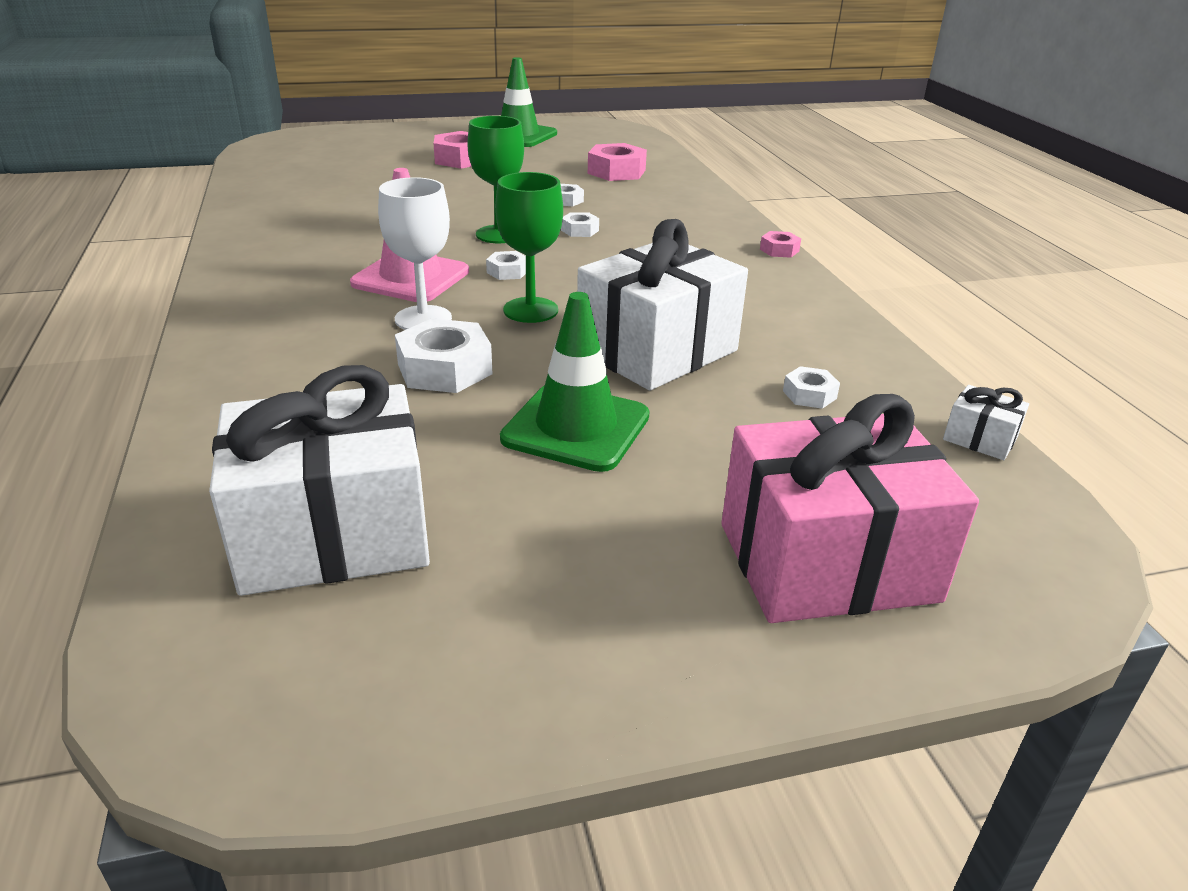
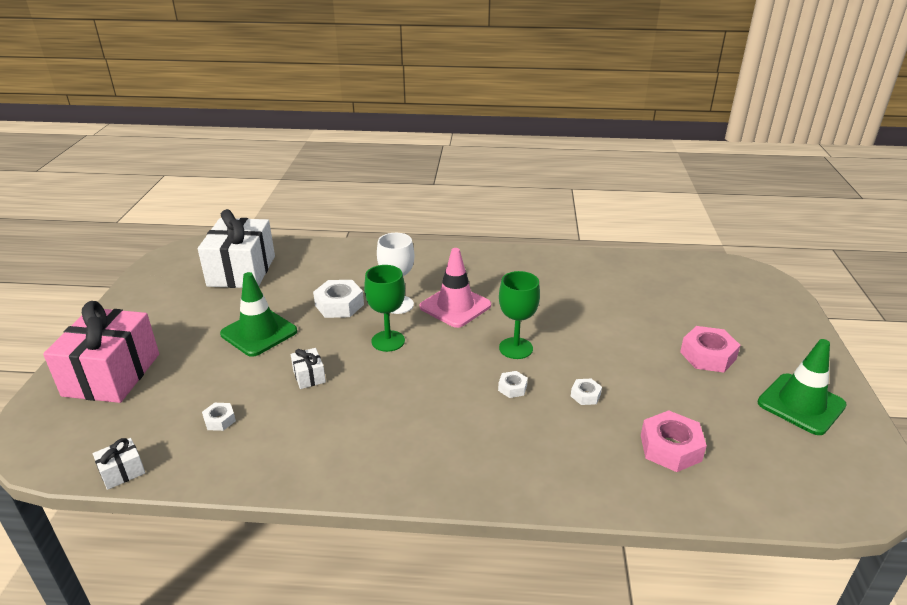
camera: 110 degrees right, 0 degrees up
white nut [486,251,526,280] -> none
white gift [577,219,748,390] -> white gift [290,348,326,389], size x0.41
pink nut [760,231,801,258] -> none

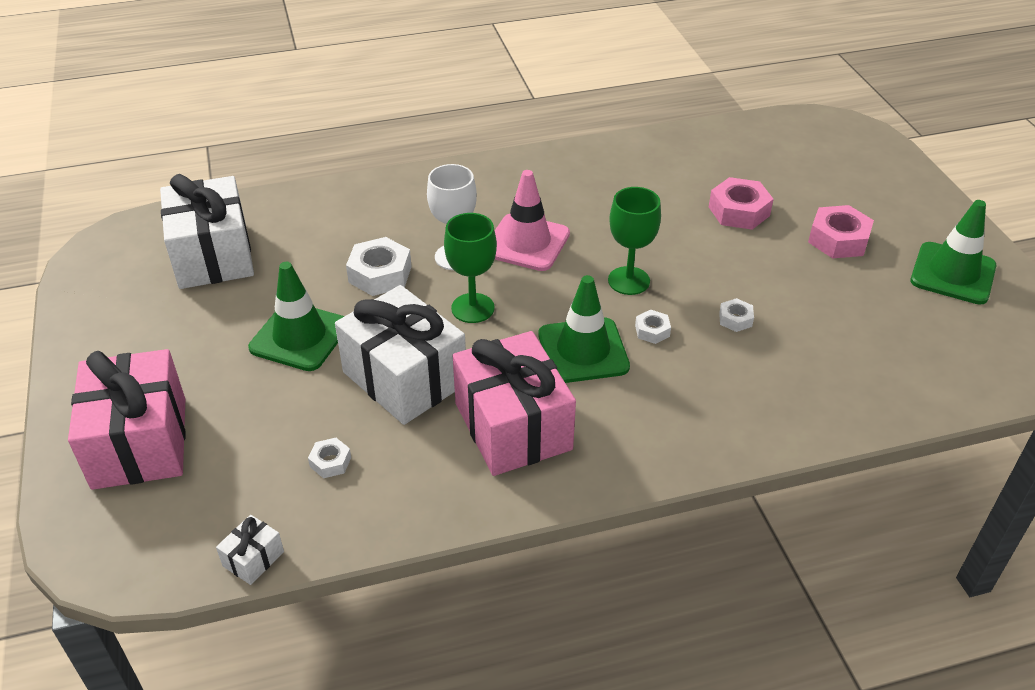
camera: 20 degrees left, 10 degrees up
white gift [290,348,326,389] -> white gift [335,285,466,425], size x2.44
pink nut [641,410,707,472] -> pink nut moved to [709,177,774,230]
none -> pink gift [453,331,576,476]
none -> green traffic cone [539,275,630,383]

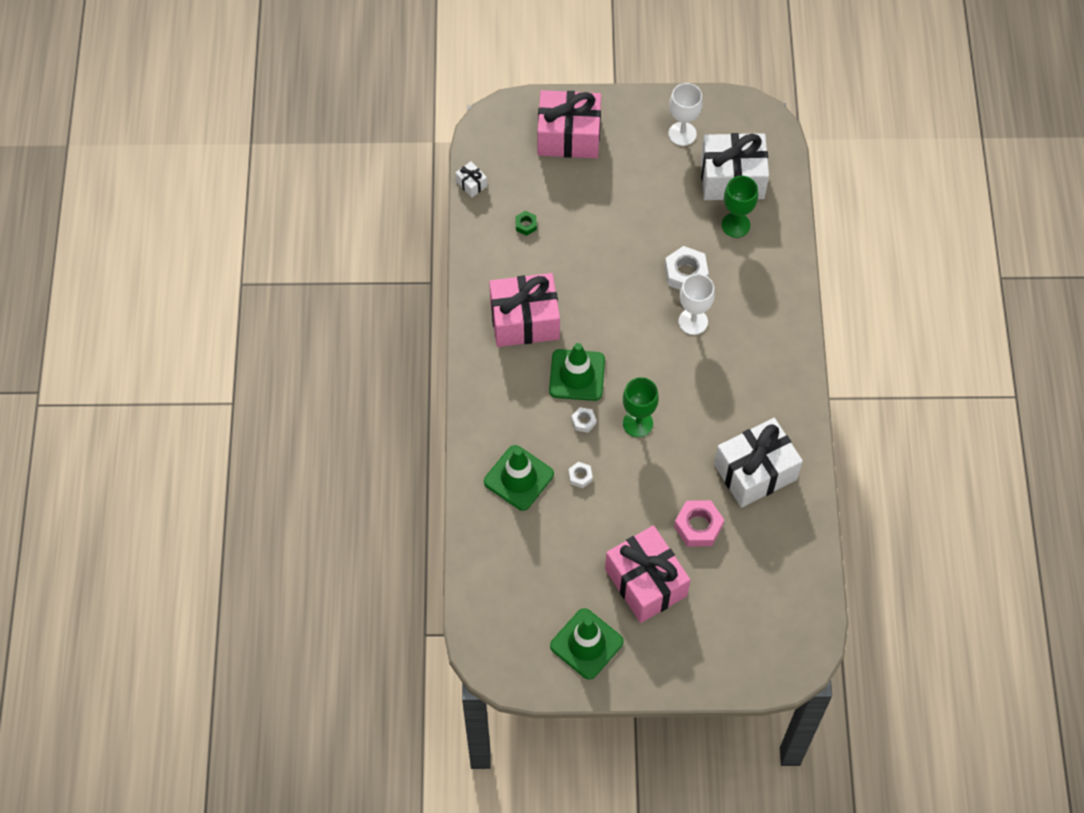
camera: 105 degrees right, 20 degrees up
green traffic cone [248,262,344,371] -> green traffic cone moved to [484,445,554,511]
white nut [308,438,351,478] -> green nut [515,211,537,236]
white gift [335,285,466,425] -> white gift moved to [714,418,803,508]
green goblet [444,213,497,323] -> green goblet moved to [722,176,758,238]
pink traffic cone [495,170,570,271] -> none
pink nut [808,205,874,258] -> pink gift [605,525,690,623]
none -> white goblet [669,83,703,146]

